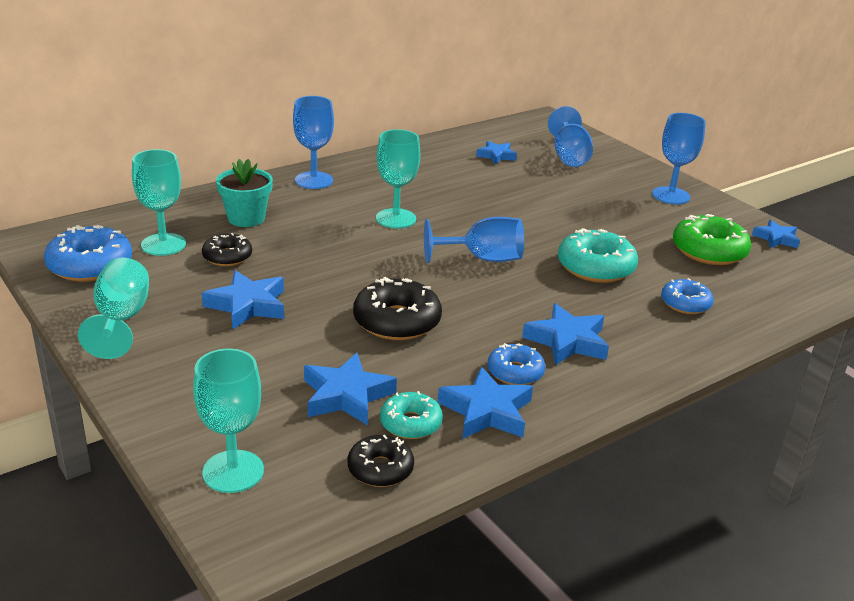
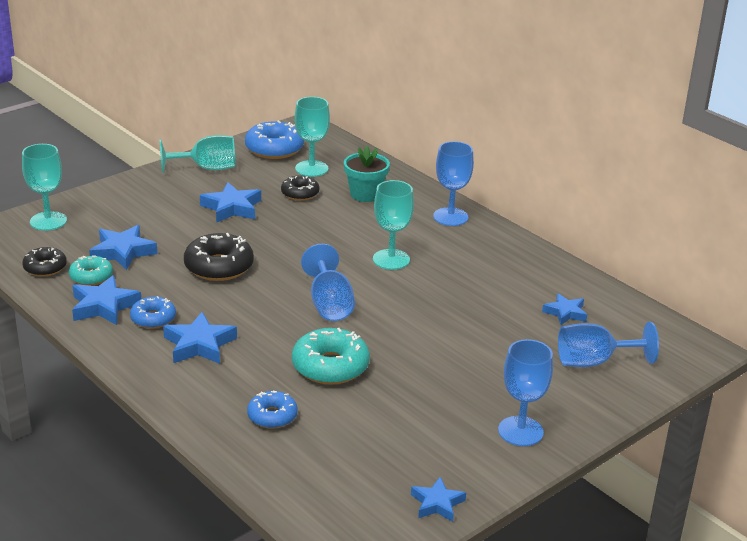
camera: 85 degrees right, 0 degrees up
green donut [673,214,751,265] -> none

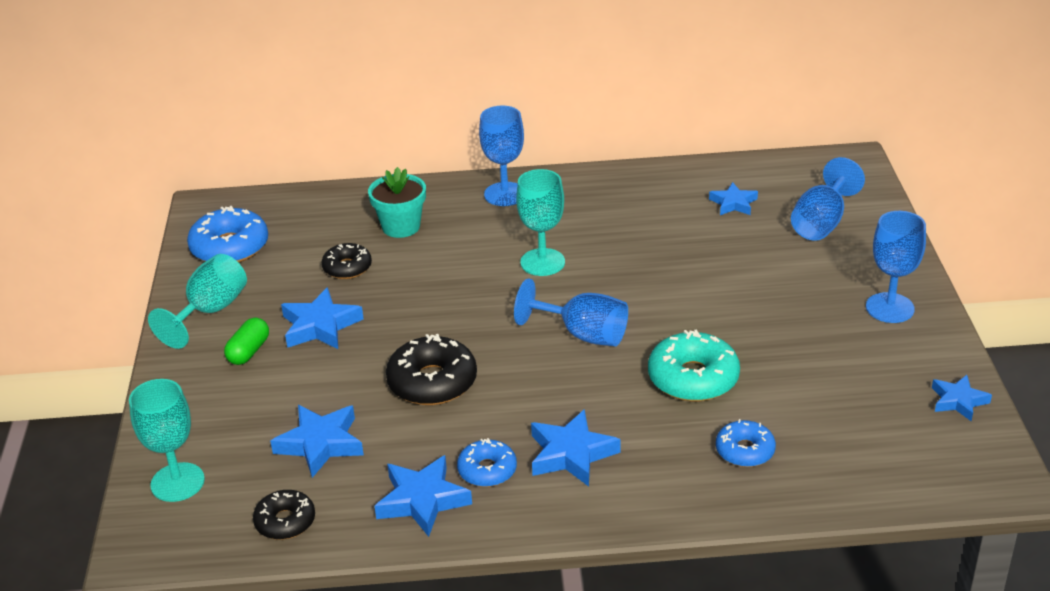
camera: 50 degrees left, 5 degrees up
turquoise donut [69,255,113,286] -> none
turquoise goblet [295,97,330,177] -> none
none -> green capsule [224,317,269,365]

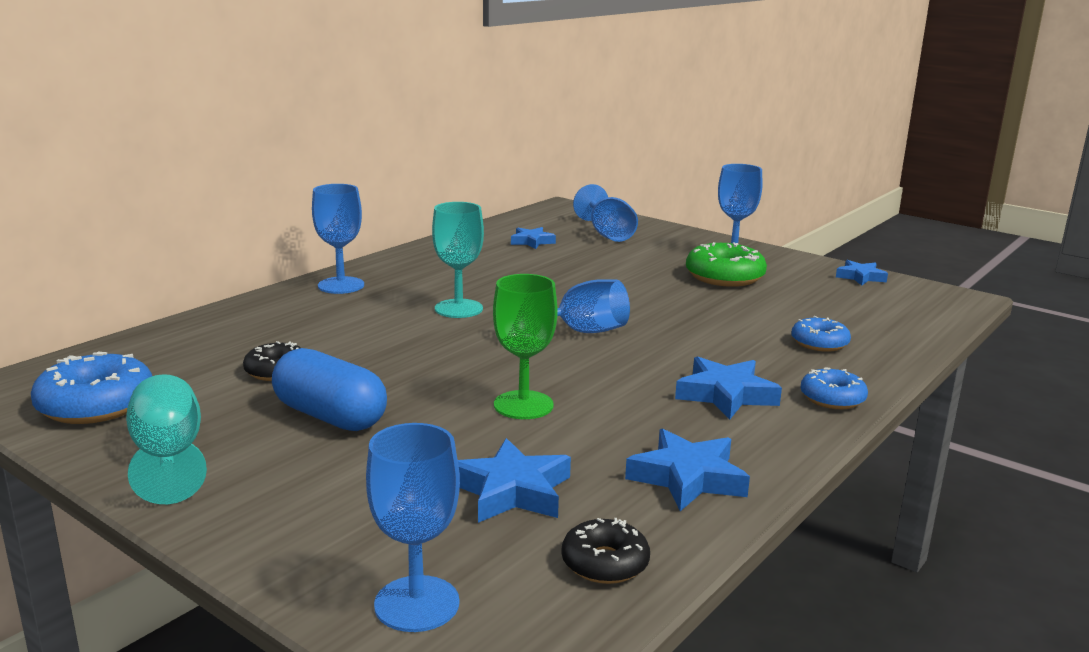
camera: 50 degrees left, 15 degrees down
turquoise goblet [129,379,205,502] -> blue goblet [366,423,460,632]
green capsule [224,317,269,365] -> none
blue star [281,287,364,349] -> blue capsule [272,348,387,431]
turquoise flower pot [368,167,426,238] -> none
black donut [386,334,477,405] -> green goblet [493,274,558,419]
blue donut [457,438,517,487] -> blue donut moved to [801,367,868,409]
turquoise donut [648,329,740,401] -> none
none -> green donut [686,242,767,287]

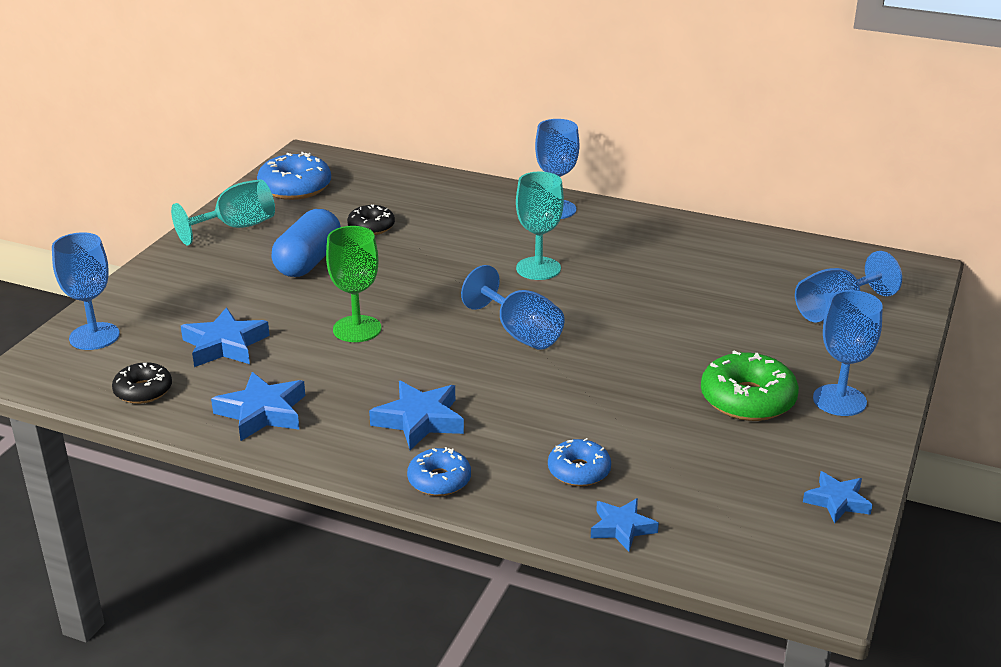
camera: 75 degrees right, 10 degrees up
blue star [511,227,556,249] -> blue star moved to [591,498,659,552]

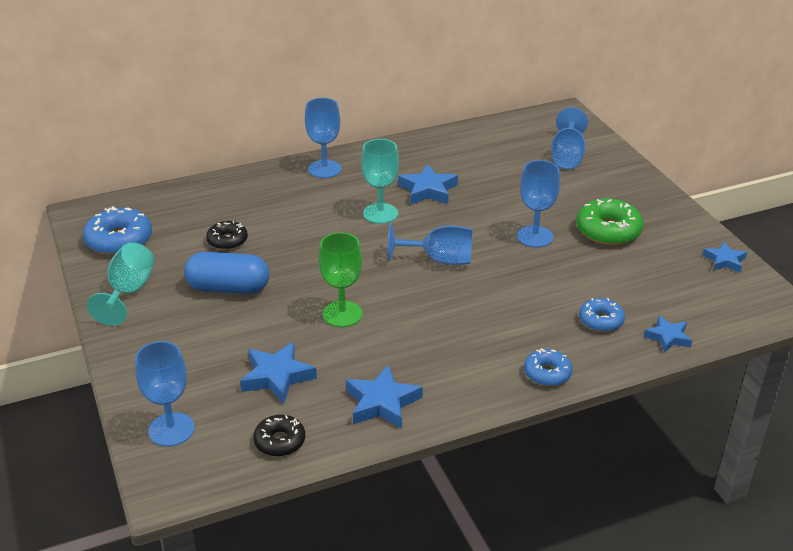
camera: 45 degrees left, 5 degrees up
blue capsule [272,209,341,277] -> blue capsule turned 60 degrees counterclockwise [184,252,269,294]
blue star [369,381,464,450] -> blue star moved to [398,164,458,205]
blue goblet [813,290,883,416] -> blue goblet moved to [517,160,560,248]

